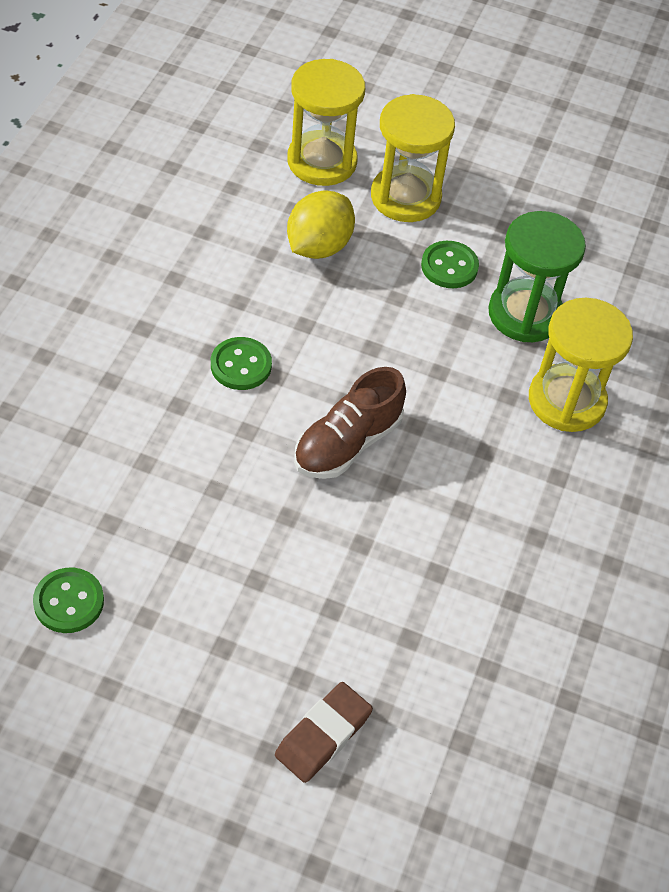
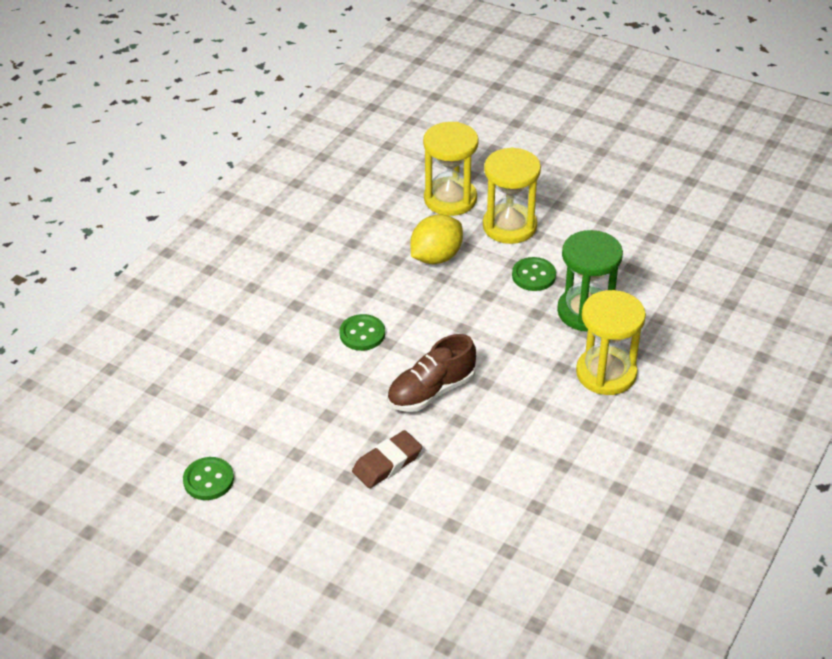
camera: 15 degrees right, 10 degrees down
brown eraser [275,682,373,783] -> brown eraser moved to [352,430,422,488]

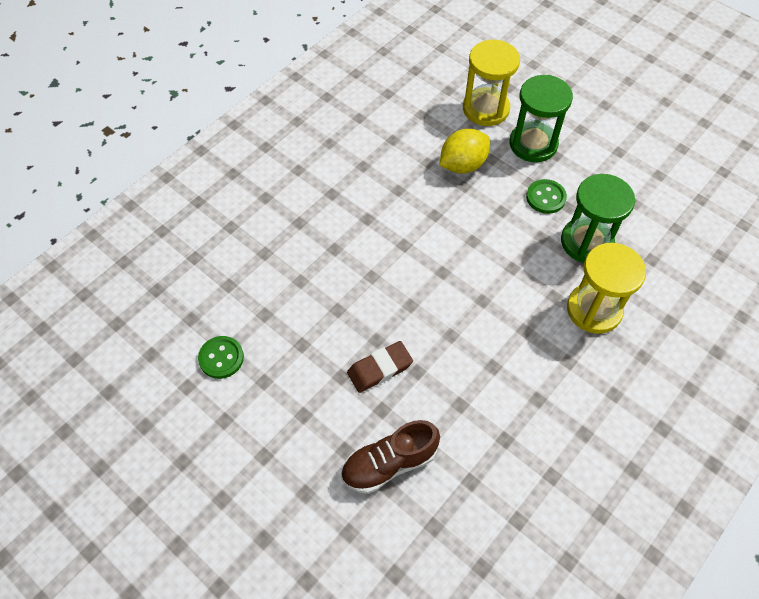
camera: 10 degrees right, 15 degrees up
green button [339,314,385,351] -> none
brown shoe [387,334,476,412] -> brown shoe moved to [341,420,440,494]
yellow hourglass [483,147,541,244] -> green hourglass [510,75,573,162]

